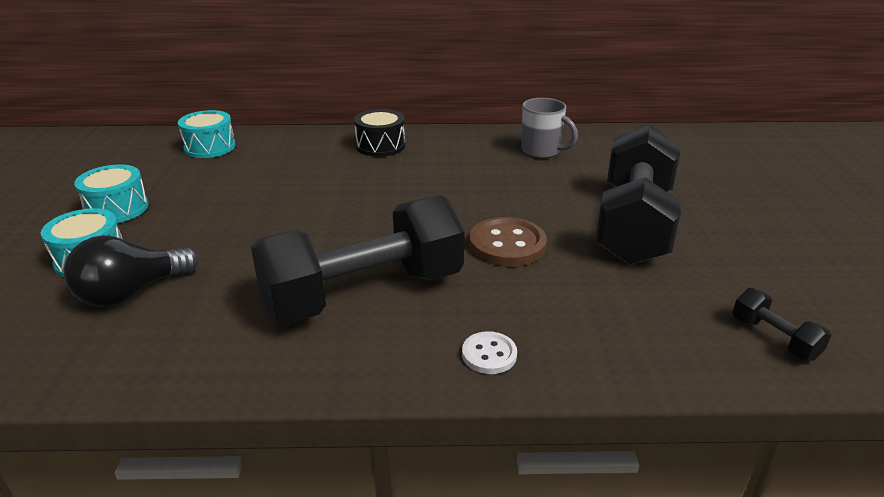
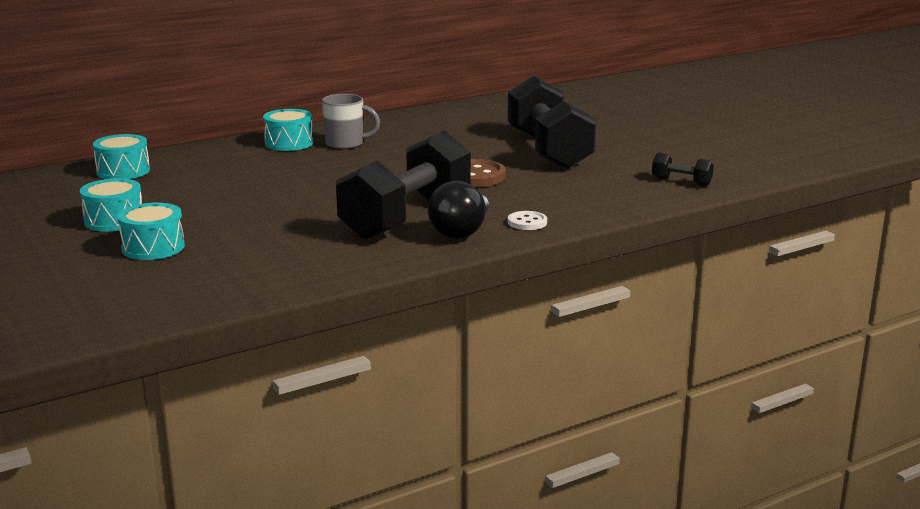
camera: 30 degrees left, 10 degrees down
black light bulb [64,235,199,307] -> black light bulb moved to [428,181,489,239]
black drum [354,109,405,157] -> turquoise drum [263,109,313,151]
grey mug [521,98,578,158] -> grey mug moved to [322,94,380,149]

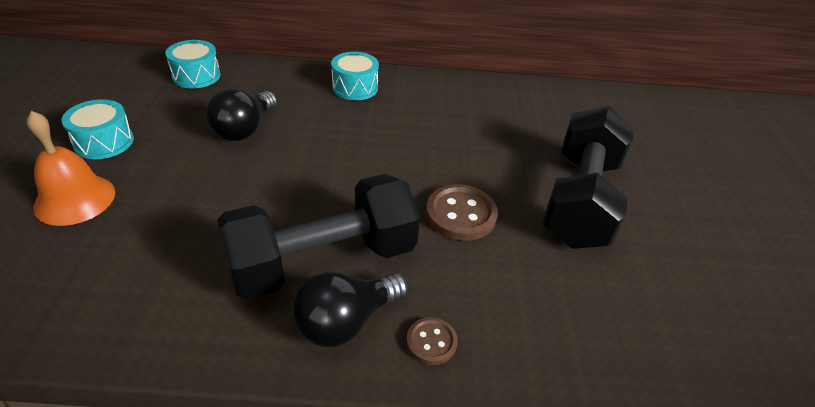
camera: 30 degrees right, 20 degrees up
turquoise drum [117,202,185,260] -> orange bell [26,111,115,226]
grey mug [322,94,380,149] -> none
white button [508,211,547,230] -> brown button [406,317,458,365]
black dumbbell [652,153,714,186] -> none
none -> black light bulb [206,89,277,141]

